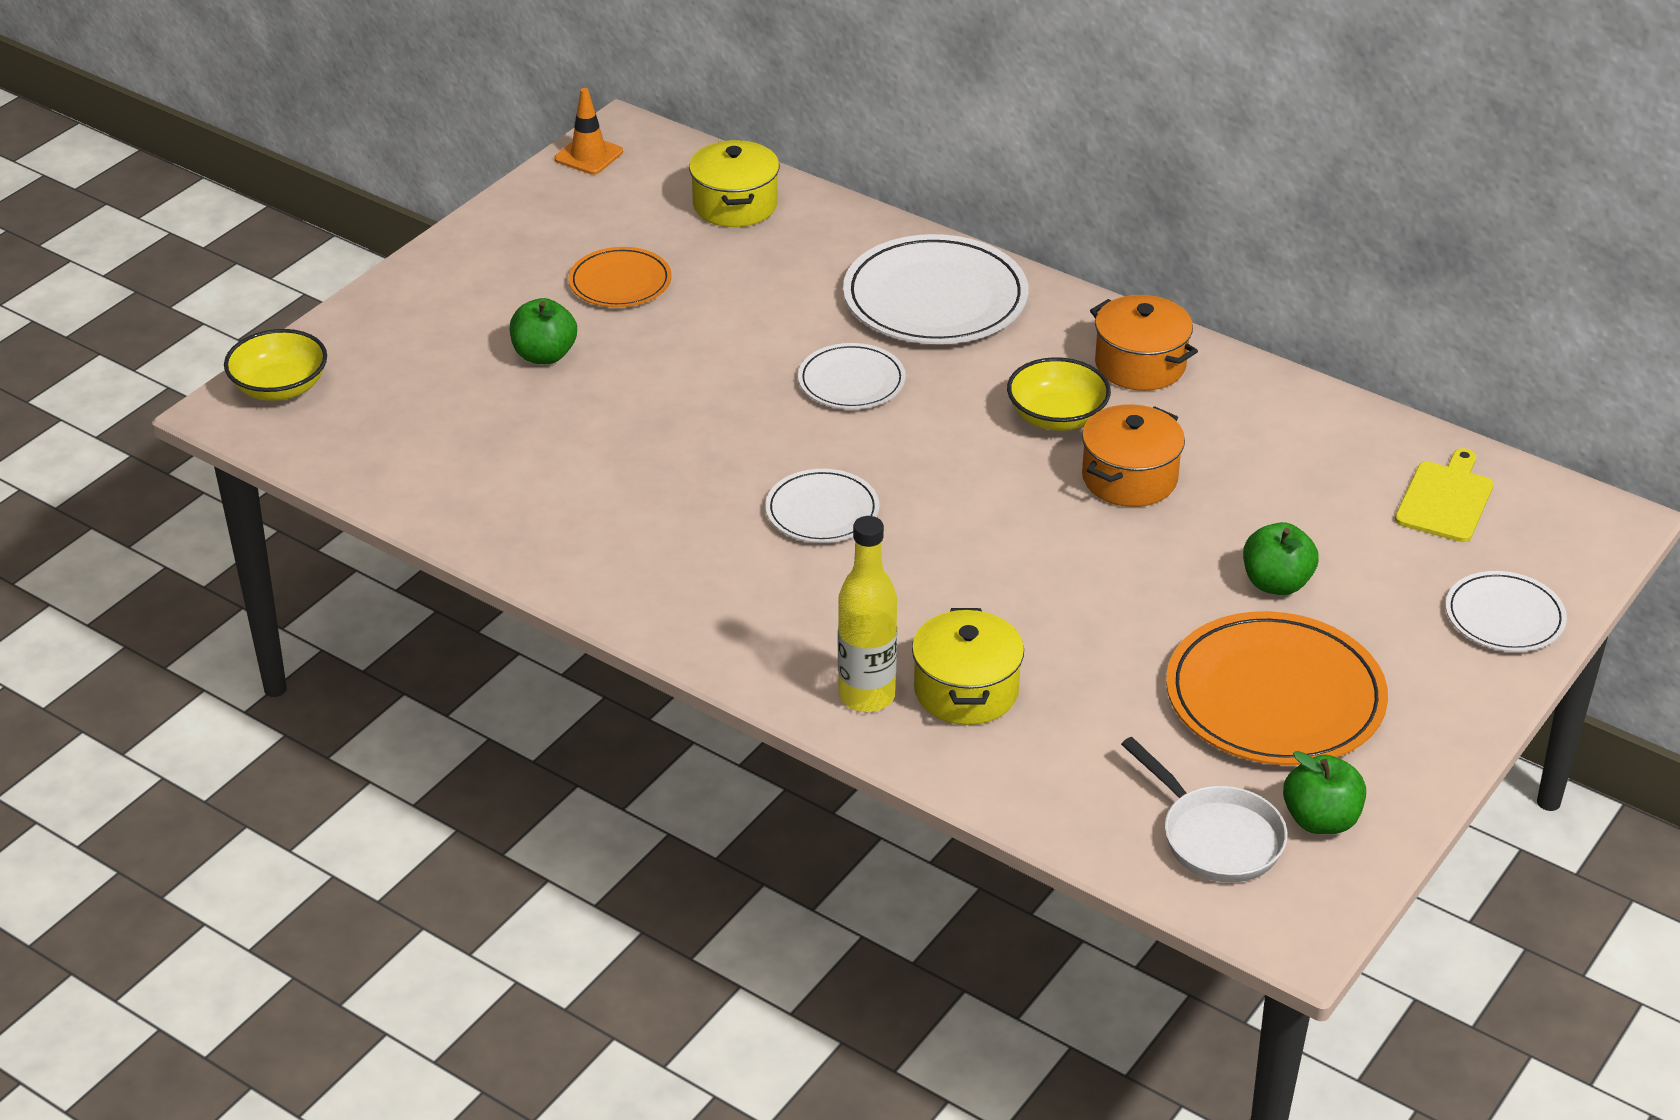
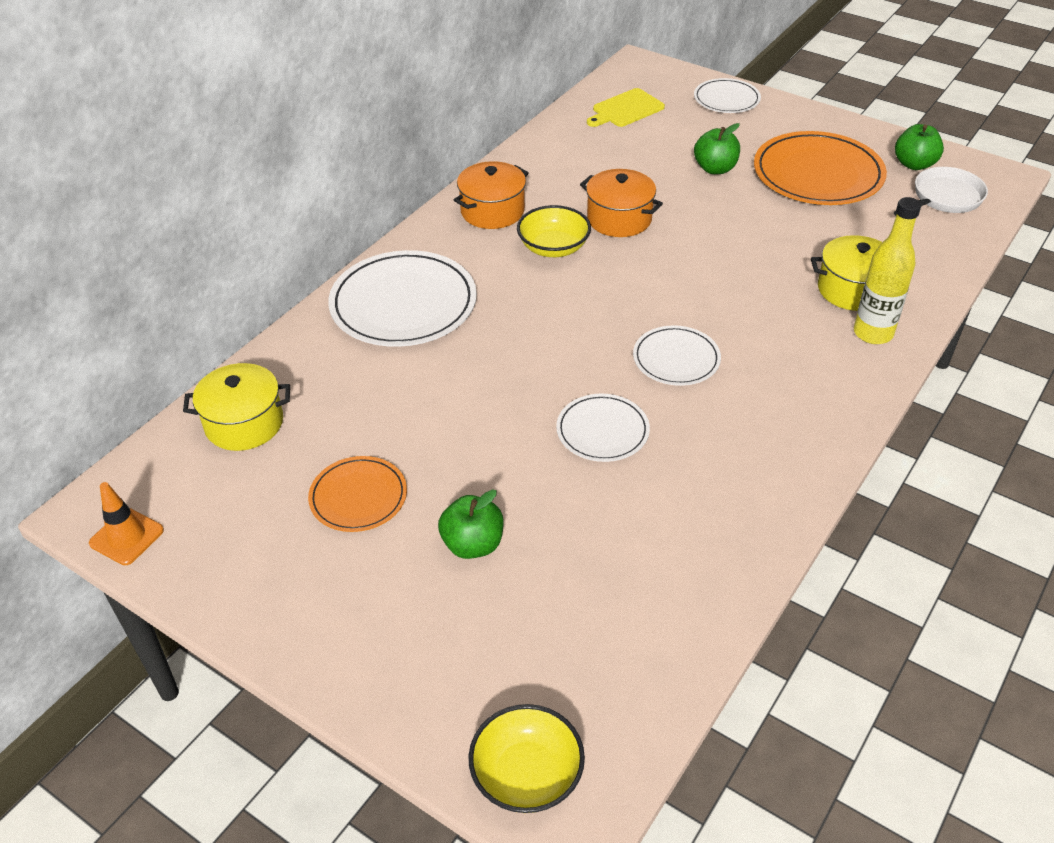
camera: 90 degrees left, 5 degrees up
white plate [798,343,906,409] -> white plate moved to [556,394,650,462]
yellow cutting board [1395,448,1494,542] -> yellow cutting board turned 60 degrees counterclockwise [587,88,665,127]

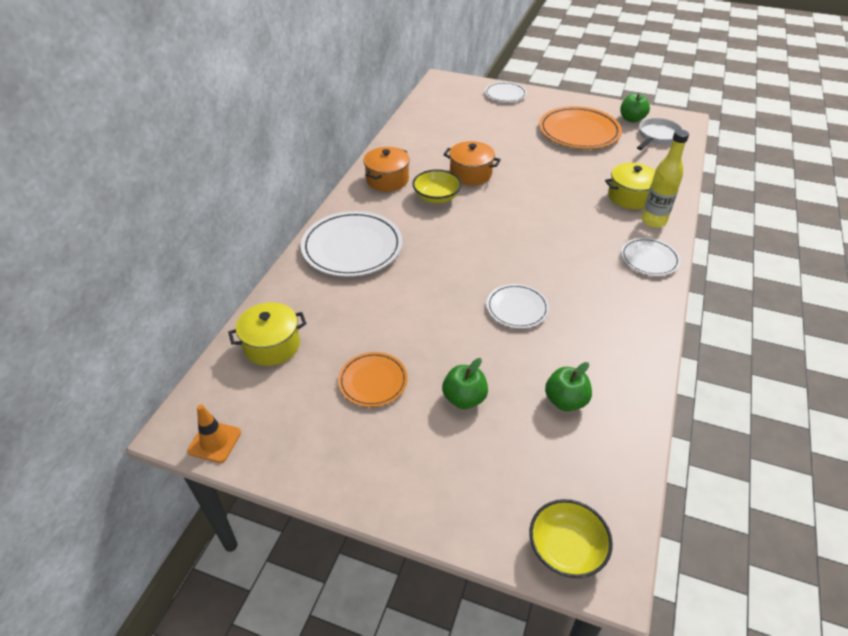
camera: 15 degrees left, 0 degrees up
yellow cutting board [587,88,665,127] -> none
white plate [633,325,721,386] -> white plate moved to [621,238,681,276]
green apple [694,123,740,174] -> green apple moved to [545,362,592,411]

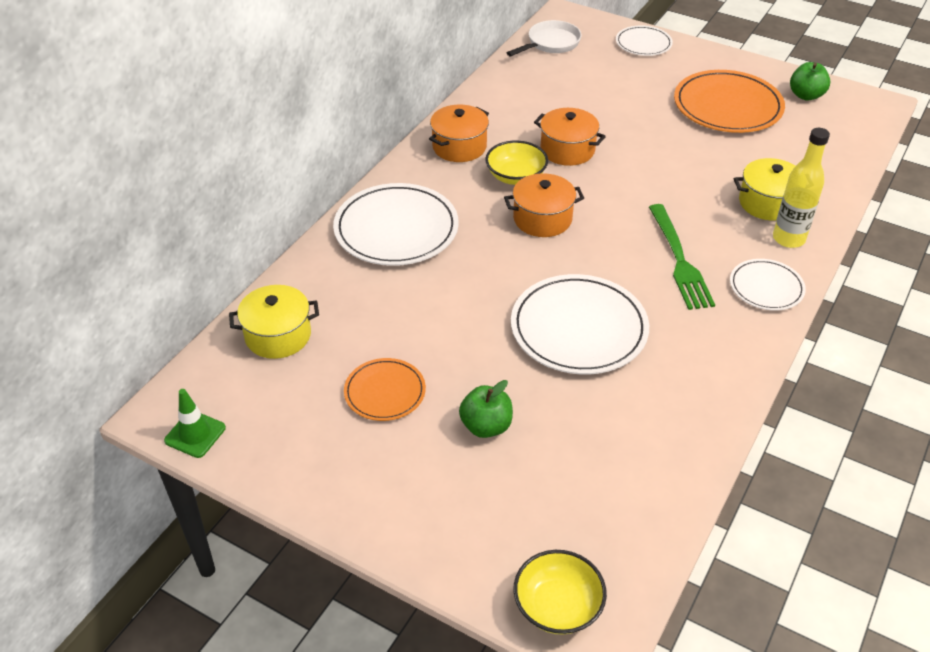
camera: 10 degrees right, 0 degrees up
orange traffic cone [187,404,241,463] -> green traffic cone [164,389,226,458]
white plate [486,284,549,328] -> white plate [511,274,649,374], size x1.78
green apple [545,362,592,411] -> none
white pan [637,118,683,150] -> white pan moved to [507,20,582,56]
none -> orange pot [504,173,584,237]
none -> green fork [649,204,715,310]

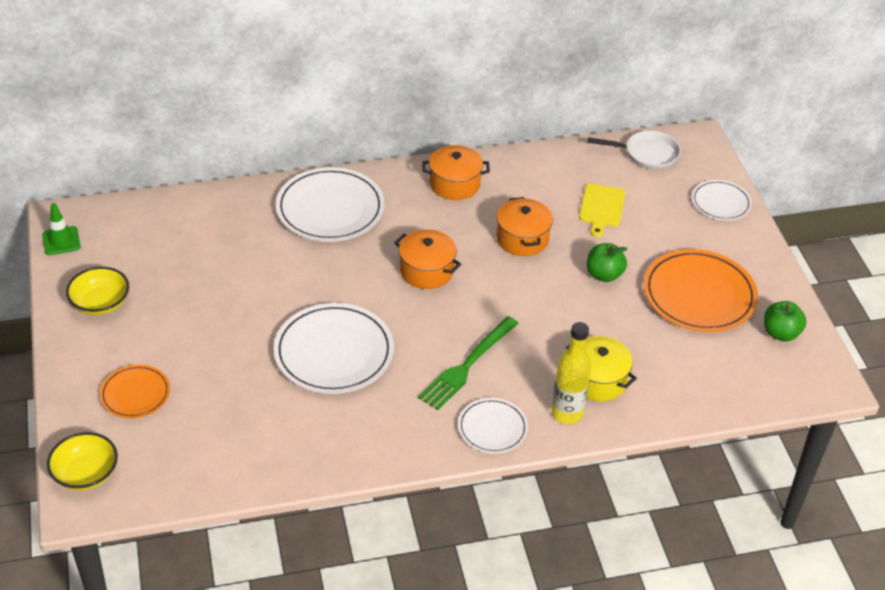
camera: 45 degrees right, 0 degrees up
yellow pot [229,285,319,359] -> none
orange plate [344,358,426,421] -> orange plate moved to [100,365,170,419]
green apple [459,380,513,438] -> green apple moved to [587,243,627,282]
yellow bowl [485,141,548,185] -> yellow bowl moved to [66,267,129,315]
none -> yellow cutting board [579,184,625,237]

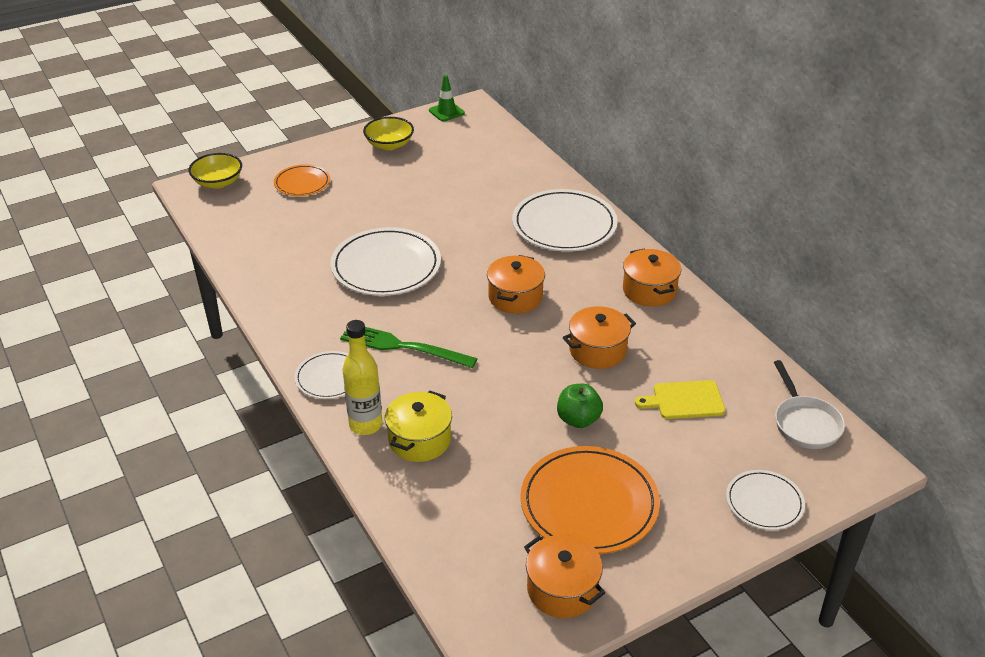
camera: 75 degrees right, 5 degrees down
green apple [764,301,806,341] -> orange pot [524,535,605,618]

